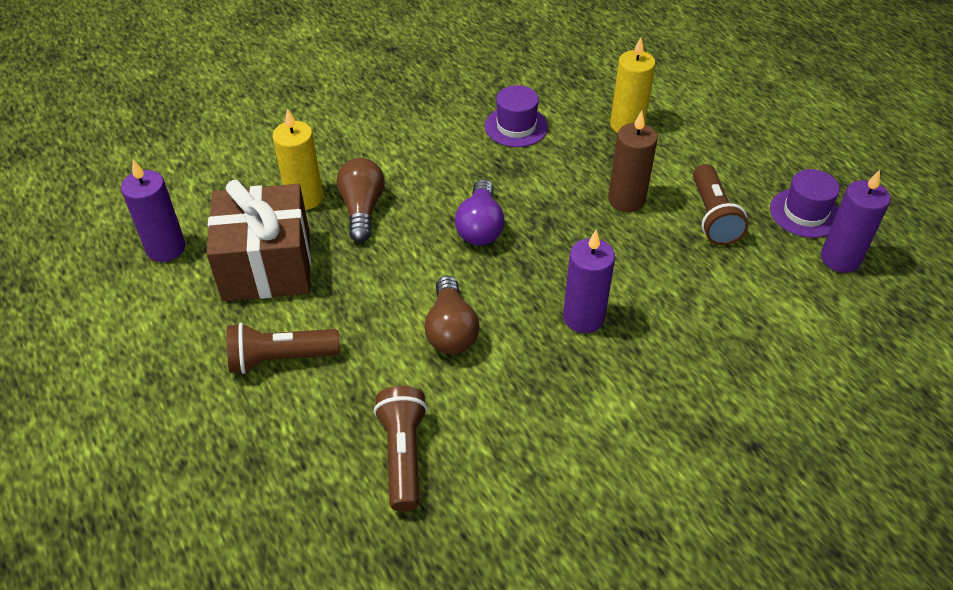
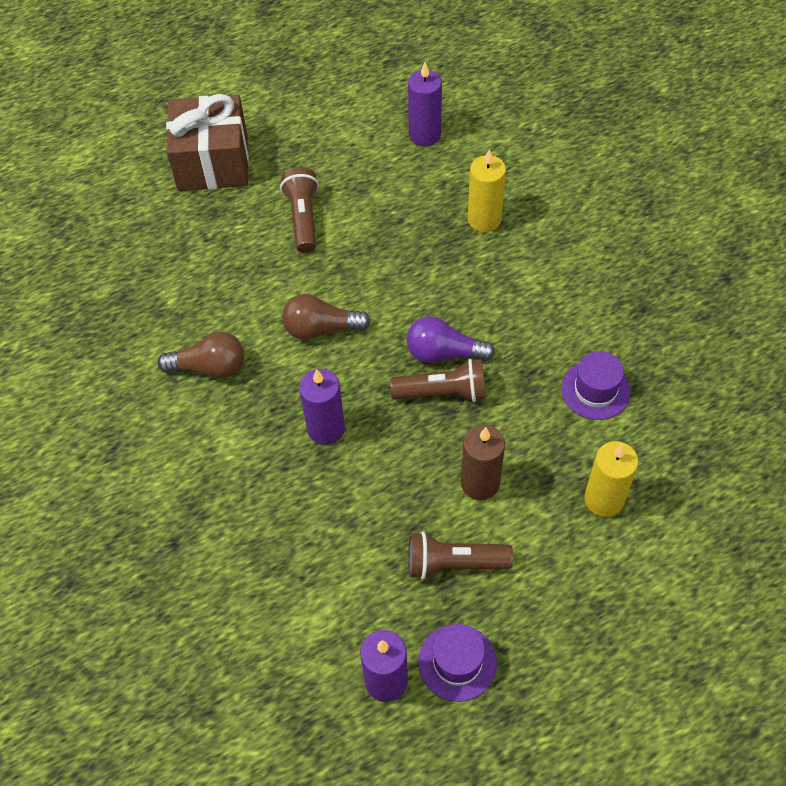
camera: 95 degrees right, 10 degrees up
brown gift [206,180,311,302] -> brown gift moved to [166,94,249,191]
brown light bulb [337,158,385,242] -> brown light bulb moved to [158,332,244,378]
brown flashlight [374,386,428,512] -> brown flashlight moved to [390,359,486,402]

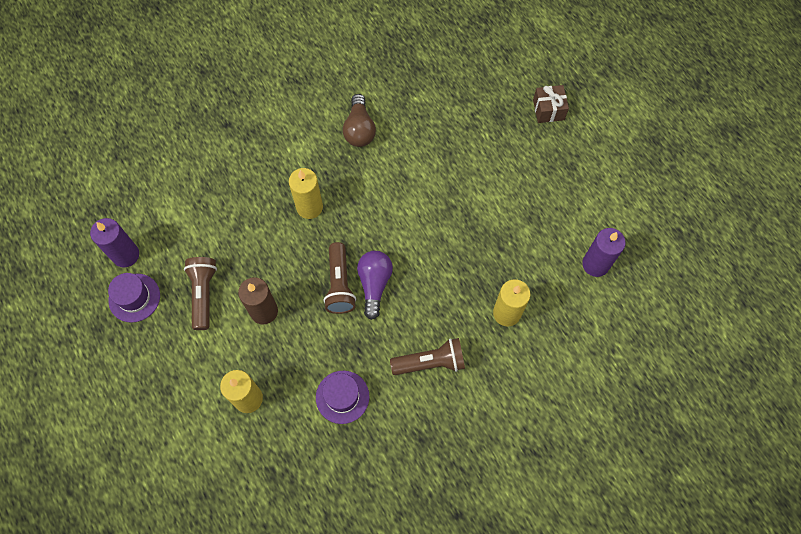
camera: 85 degrees right, 10 degrees up
brown gift [166,94,249,191] -> brown gift [533,85,569,123], size x0.50
brown flashlight [280,167,319,253] -> brown flashlight moved to [390,338,465,375]
brown light bulb [282,294,371,340] -> none
purple candle [299,369,345,445] -> yellow candle [289,168,323,219]

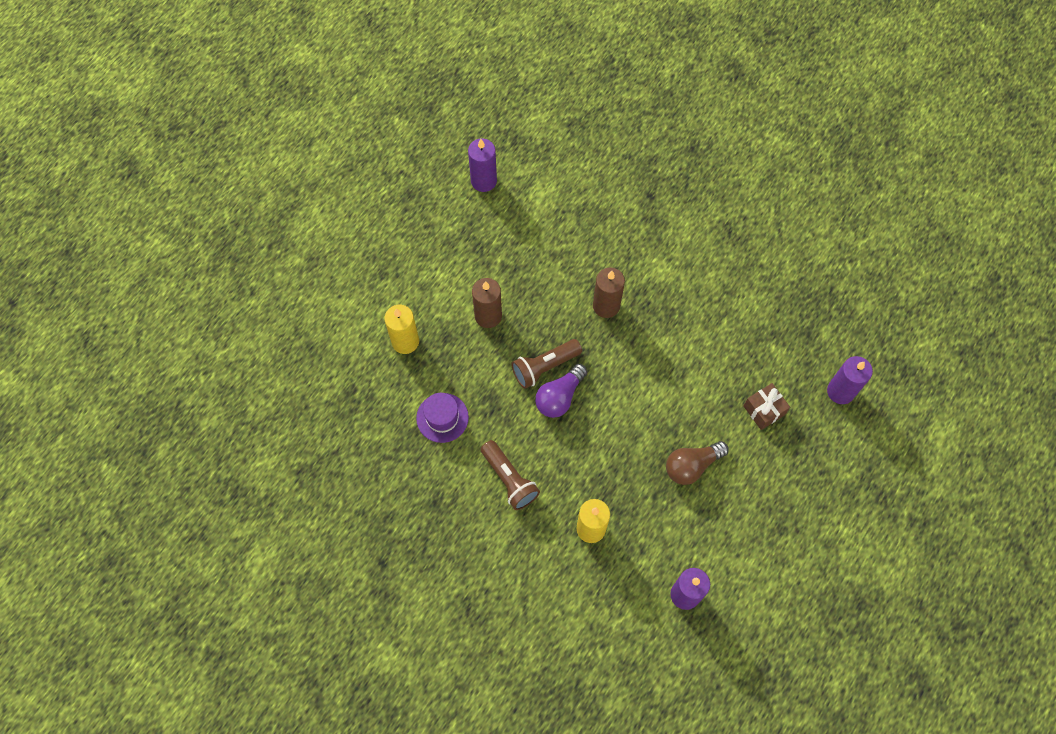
camera: 65 degrees right, 0 degrees up
purple hat [108,273,160,323] -> none
brown flashlight [184,257,217,330] -> none
yellow candle [289,168,323,219] -> brown candle [593,268,625,318]
brown light bulb [343,94,376,147] -> brown light bulb moved to [666,441,728,485]
purple light bulb [357,251,393,320] -> purple light bulb turned 150 degrees clockwise [535,364,587,418]
brown gift [533,85,569,123] -> brown gift moved to [744,383,790,430]
none -> purple candle [827,356,873,404]

